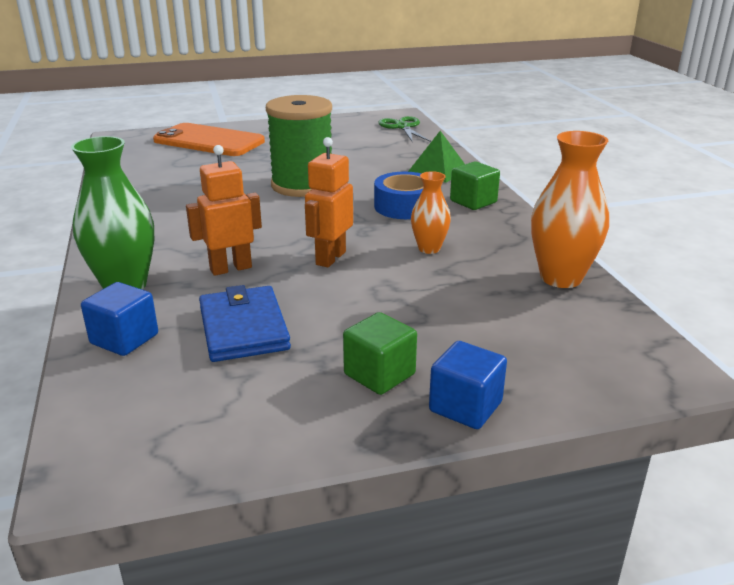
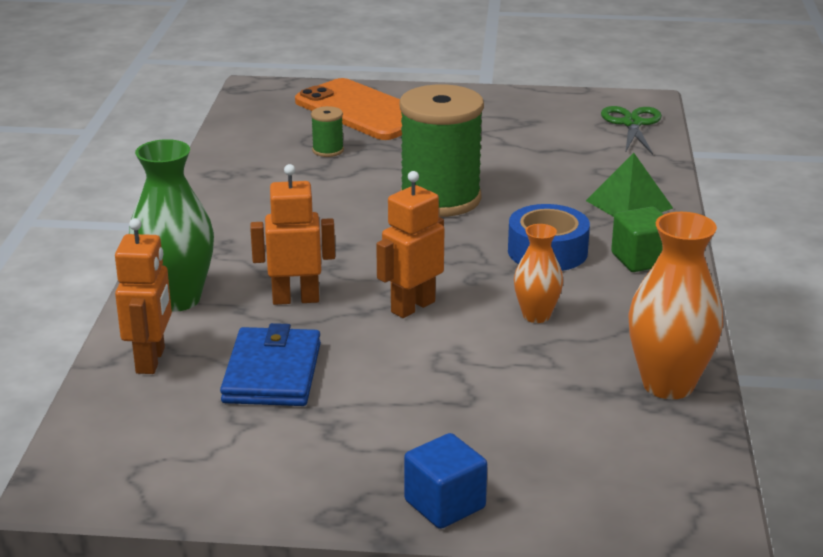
camera: 20 degrees right, 0 degrees up
blue cube [81,282,158,356] -> orange robot [115,218,172,374]
green cube [343,312,417,395] -> none
none -> green spool [311,106,344,157]

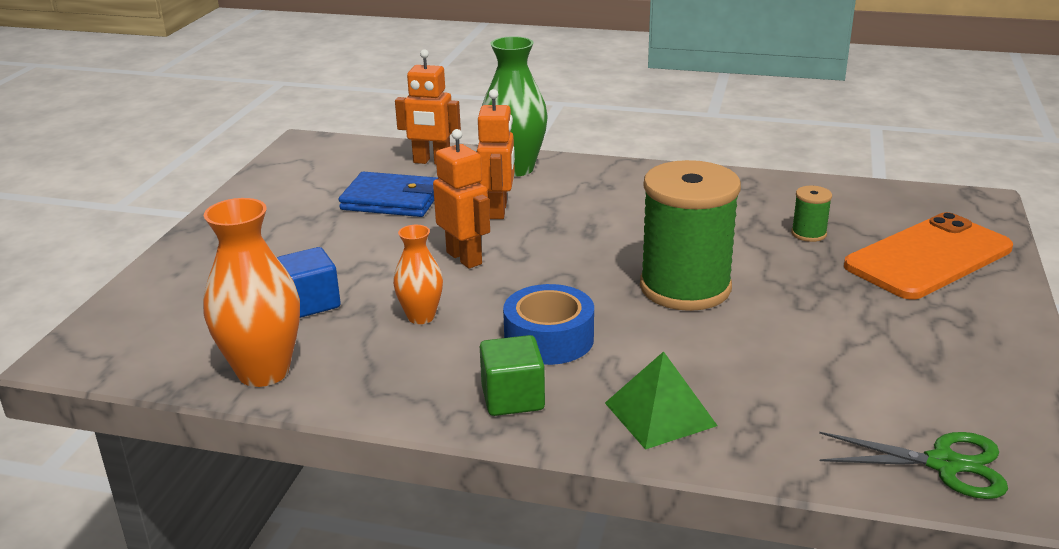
camera: 100 degrees right, 0 degrees up
blue cube [404,433,487,529] -> blue cube moved to [277,247,341,318]

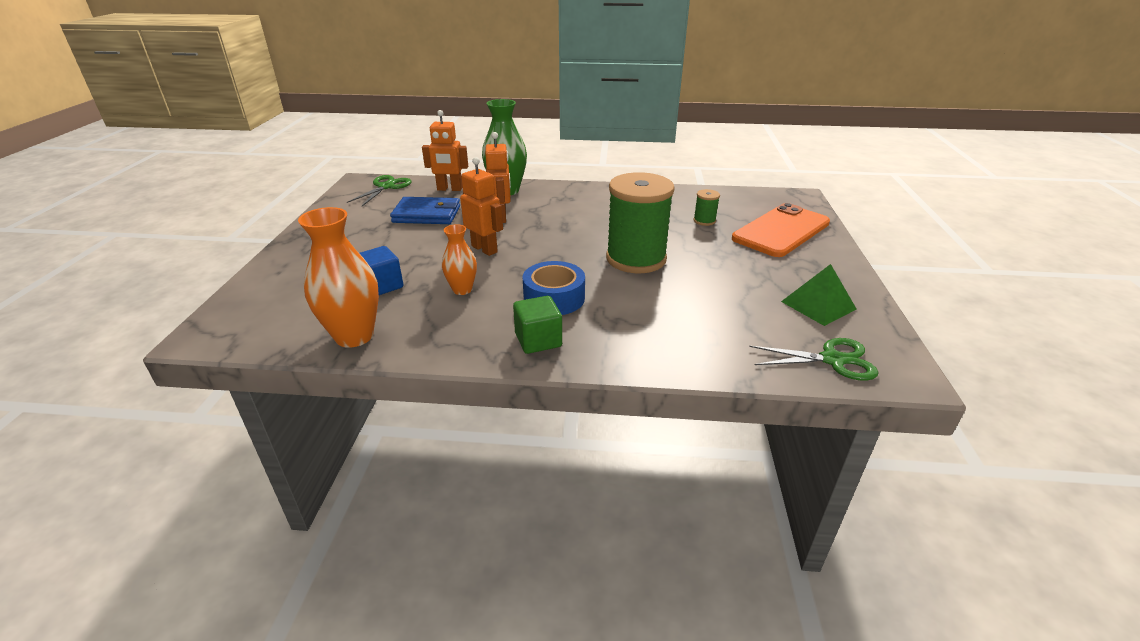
camera: 10 degrees left, 5 degrees up
green pyramid [605,351,718,450] -> green pyramid moved to [781,264,856,326]
none -> green scissors [347,175,412,206]

